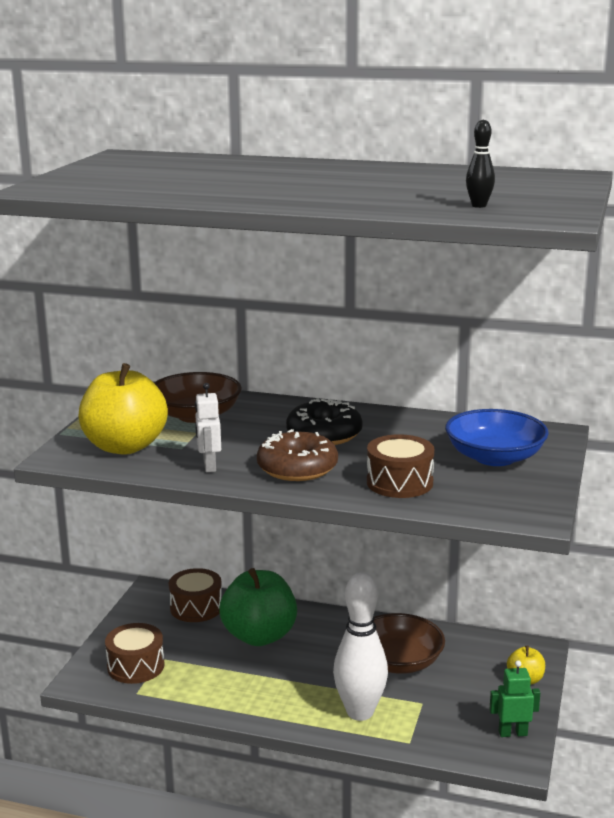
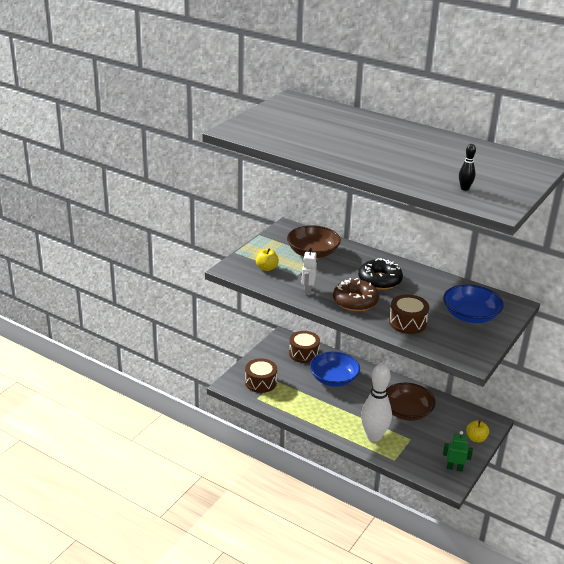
camera: 15 degrees right, 10 degrees up
yellow apple [78,363,168,455] -> yellow apple [256,249,279,271], size x0.47
green apple [219,568,297,646] -> blue bowl [310,351,360,387]

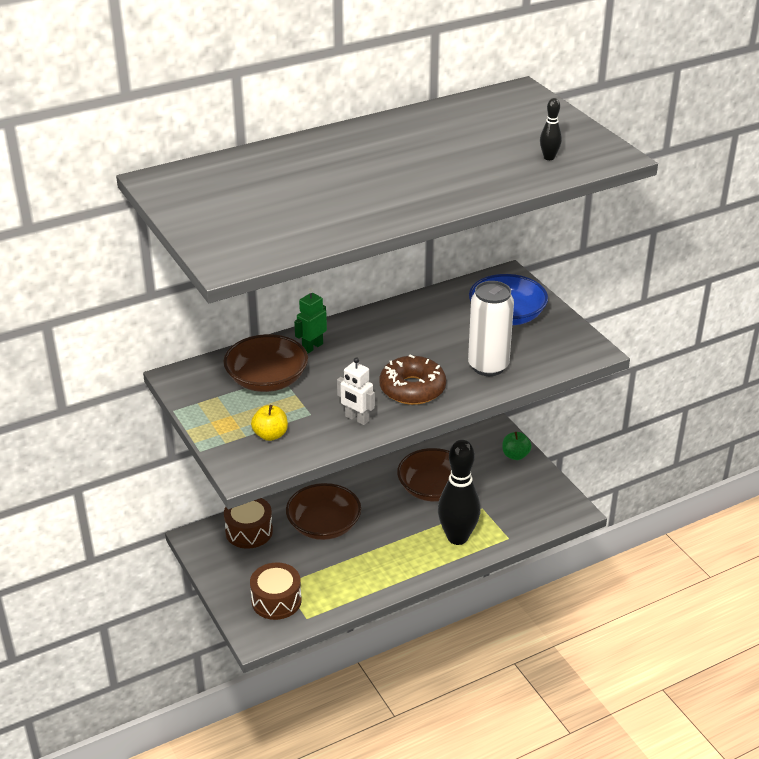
camera: 60 degrees left, 5 degrees up
blue bowl [310,351,360,387] -> brown bowl [286,483,361,540]
black donut [358,258,403,290] -> none
white bowling pin [361,364,392,442] -> black bowling pin [438,440,481,545]
brown drum [389,294,429,334] -> white can [468,281,514,376]
green robot [443,431,473,472] -> green robot moved to [294,288,327,353]
yellow apple [466,420,489,443] -> green apple [502,432,532,460]

